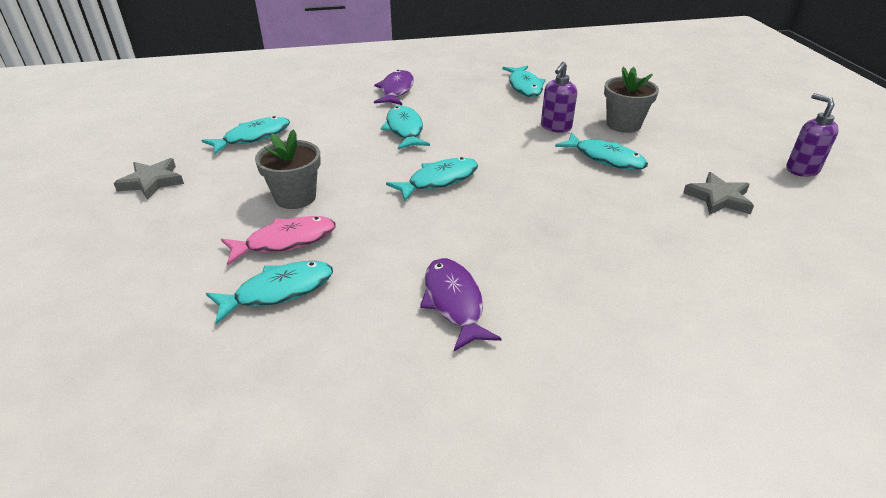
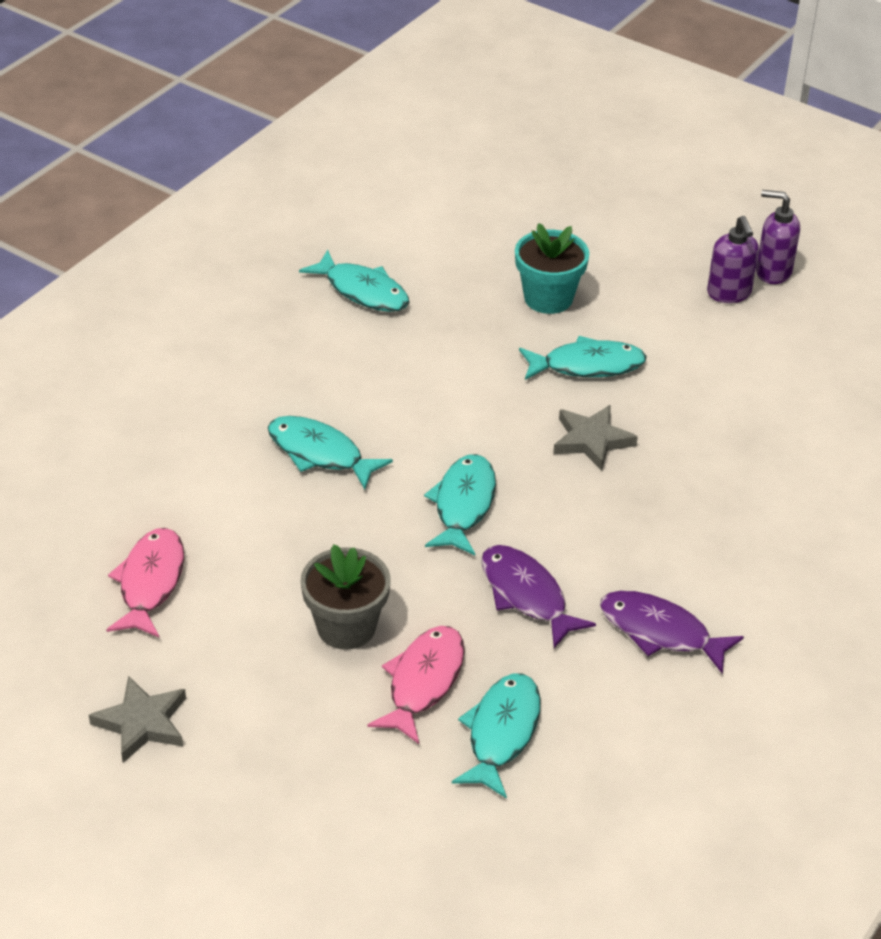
camera: 45 degrees left, 5 degrees up
turquoise fish [201,116,290,154] -> pink fish [106,528,184,637]
purple fish [374,70,414,105] -> purple fish moved to [481,545,596,648]
purple soap dispenser [541,62,577,133] -> purple soap dispenser moved to [707,216,759,303]
grey flower pot [604,67,659,133] -> turquoise flower pot [515,223,589,314]
grey star [683,172,754,215] -> grey star moved to [553,405,638,471]

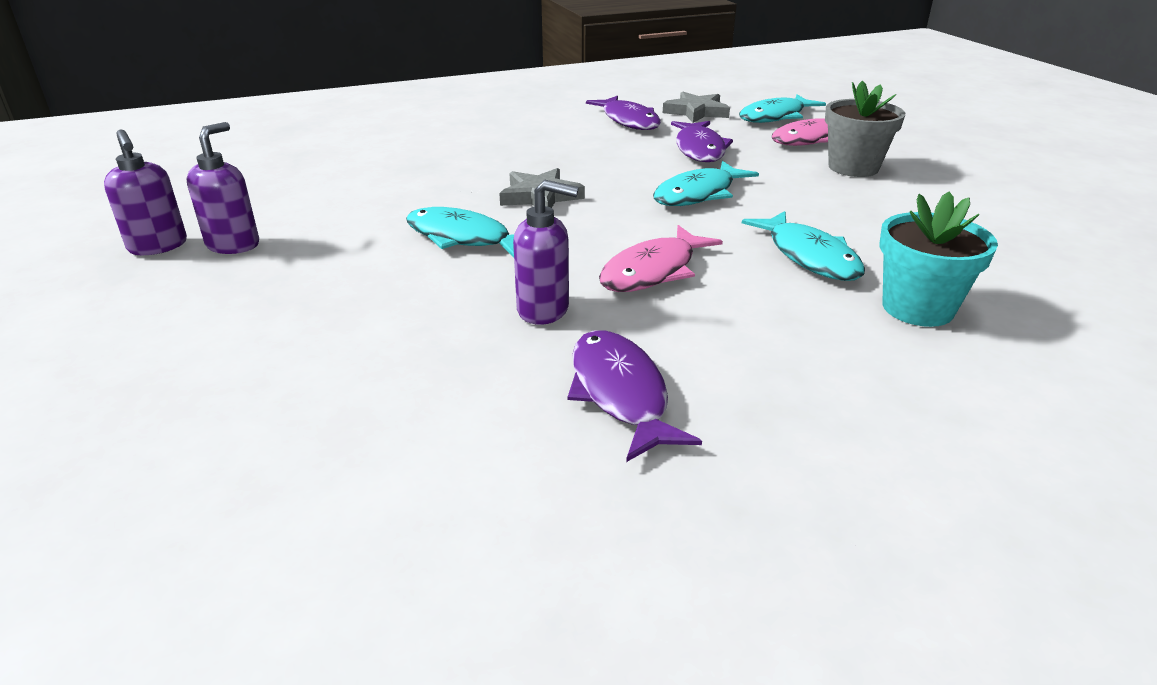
camera: 145 degrees left, 10 degrees down
grey star [89,676,186,763] -> grey star moved to [663,91,730,123]
pink fish [106,528,184,637] -> pink fish moved to [599,225,723,292]
turquoise fish [299,250,409,312] -> purple fish [567,330,702,462]
turquoise flower pot [515,223,589,314] -> turquoise flower pot moved to [879,192,998,327]
none -> purple soap dispenser [513,180,579,325]

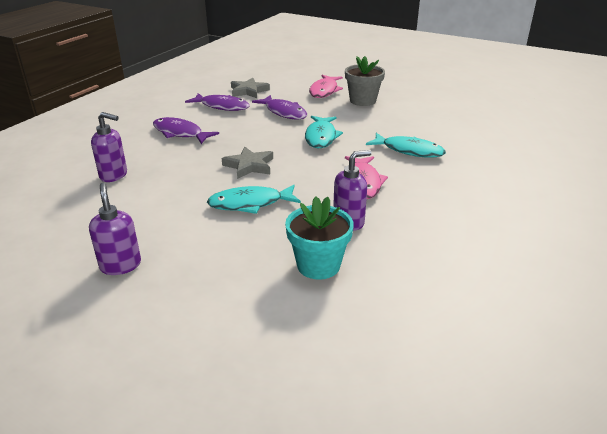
camera: 40 degrees left, 0 degrees up
purple soap dispenser [104,129,187,255] -> purple soap dispenser moved to [91,112,127,182]
purple fish [567,330,702,462] -> purple fish moved to [153,117,219,144]
turquoise fish [739,94,826,123] -> none
turquoise flower pot [879,192,998,327] -> turquoise flower pot moved to [285,197,354,280]

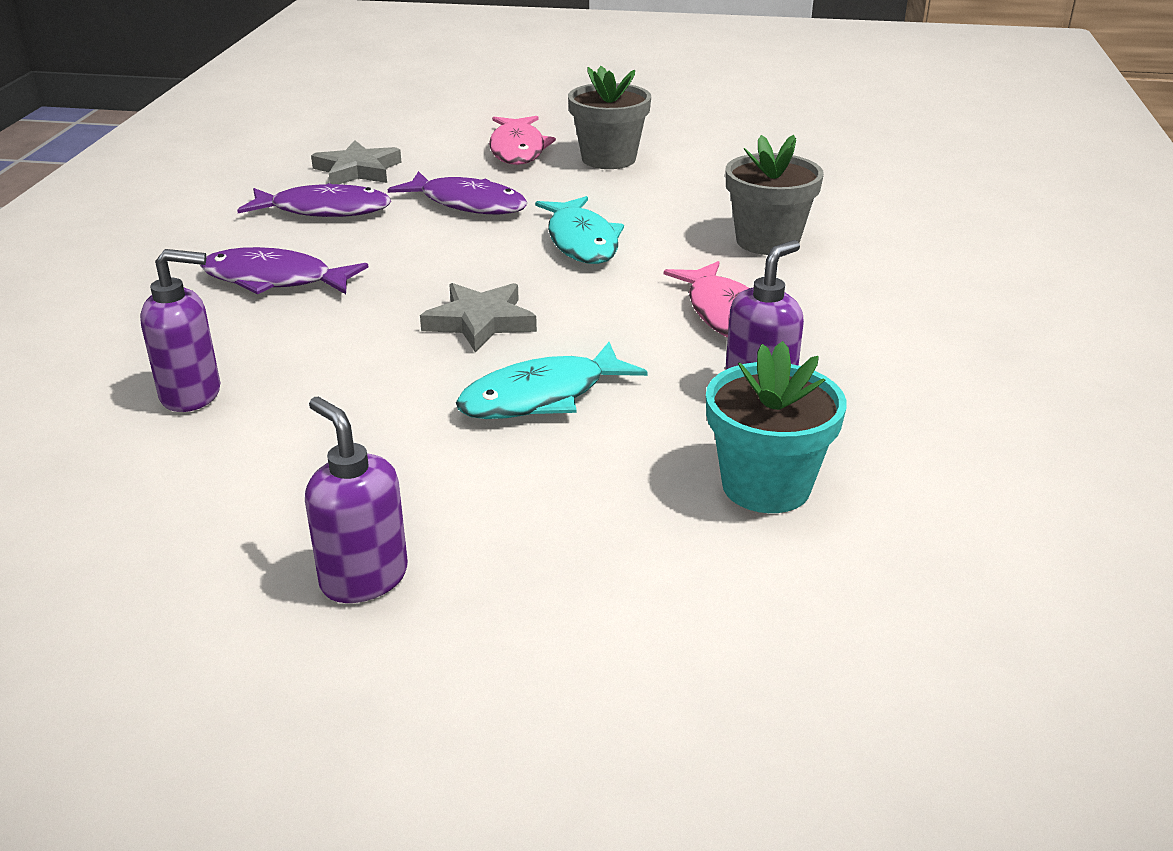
camera: 20 degrees left, 0 degrees up
turquoise fish [366,133,446,158] -> grey flower pot [725,135,824,255]

